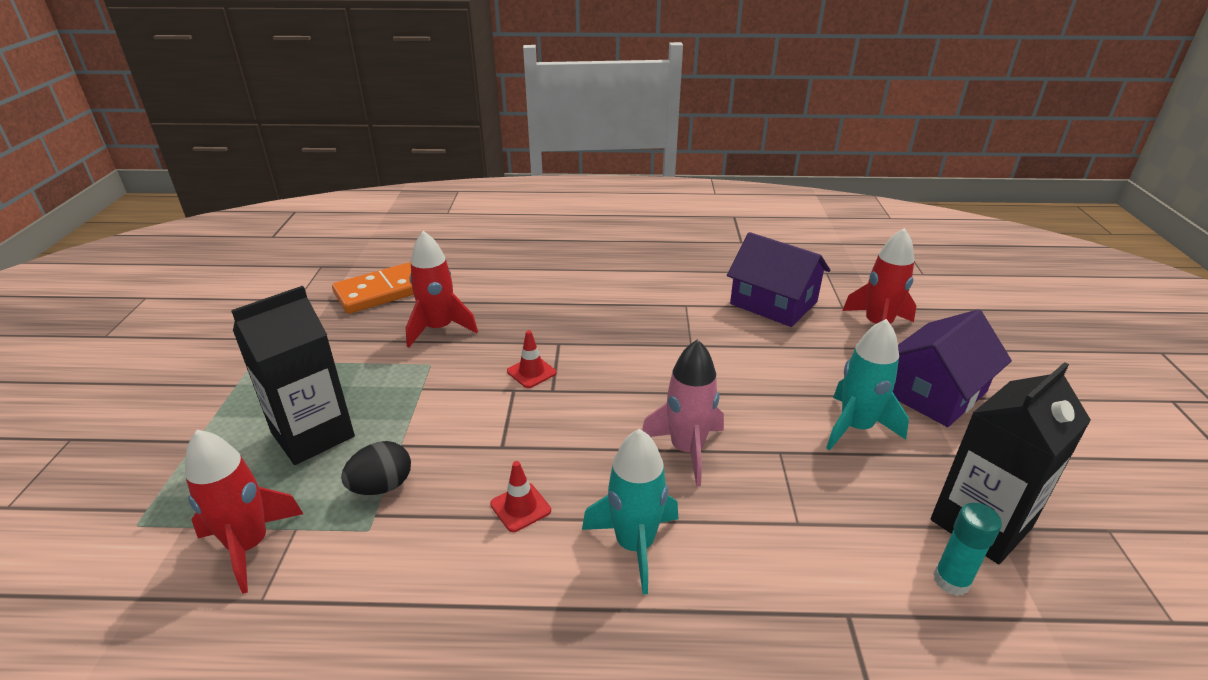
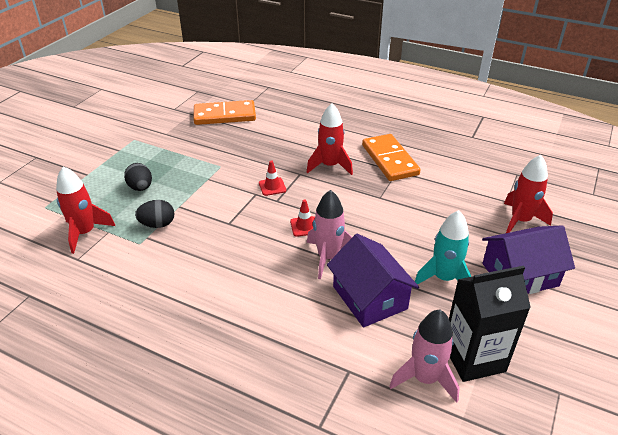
camera: 25 degrees right, 5 degrees up
black carton [231,286,355,465] -> black egg [124,163,152,191]
red rocket [406,231,478,348] -> red rocket moved to [307,103,353,175]
red traffic cone [490,461,551,532] -> red traffic cone moved to [290,199,315,237]
turquoise rocket [582,429,678,595] -> none
purple house [727,232,830,327] -> purple house moved to [327,234,419,327]
turquoise glue stick [933,503,1002,596] -> pink rocket [389,310,460,403]
none -> orange domino [362,134,421,181]

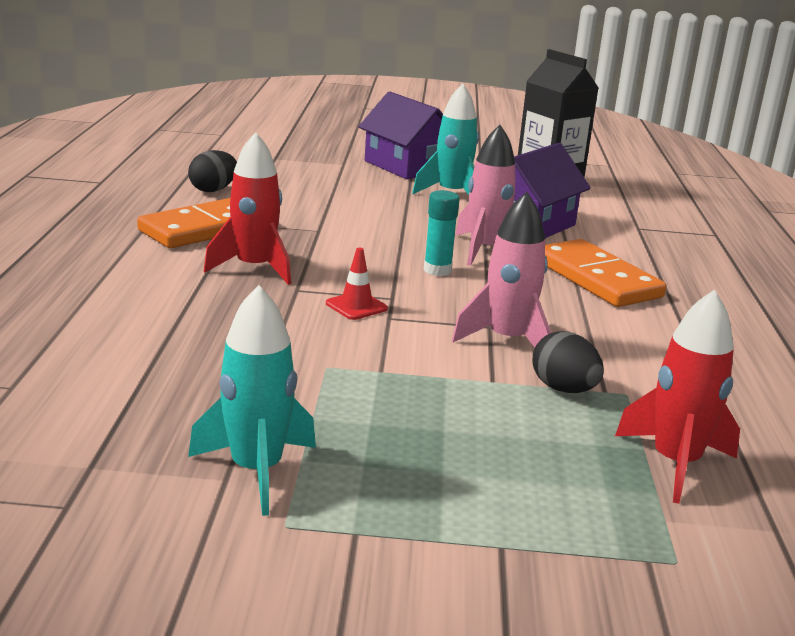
camera: 115 degrees left, 15 degrees down
black egg [124,163,152,191] -> black egg moved to [188,150,237,192]
orange domino [193,100,256,125] -> orange domino moved to [545,239,666,307]
red traffic cone [290,199,315,237] -> turquoise glue stick [424,190,460,276]
pink rocket [389,310,460,403] -> pink rocket moved to [452,192,551,348]
red rocket [504,155,553,233] -> none
none -> turquoise rocket [188,285,316,516]

